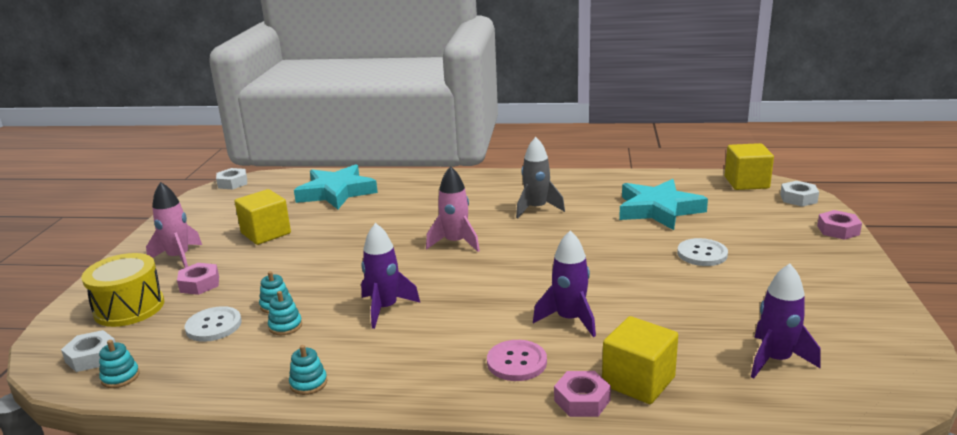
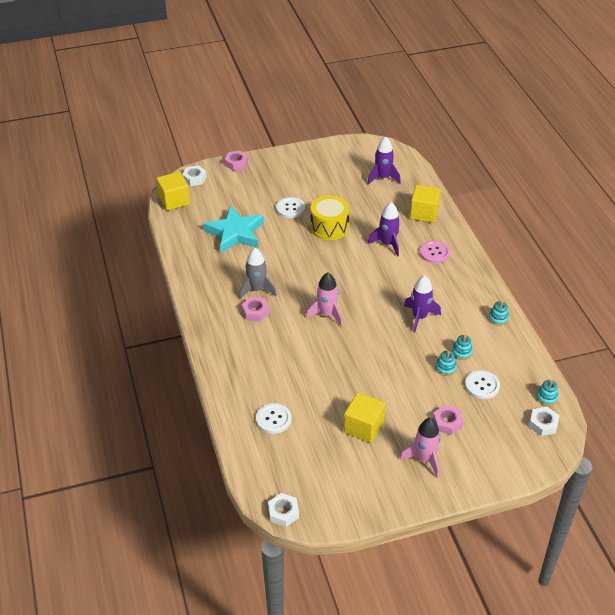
camera: 115 degrees left, 20 degrees up
yellow drum [82,253,164,327] -> yellow drum moved to [311,195,349,240]
turquoise star [294,164,378,209] -> white button [256,403,292,434]
pink nut [554,371,611,417] -> pink nut moved to [242,297,269,322]

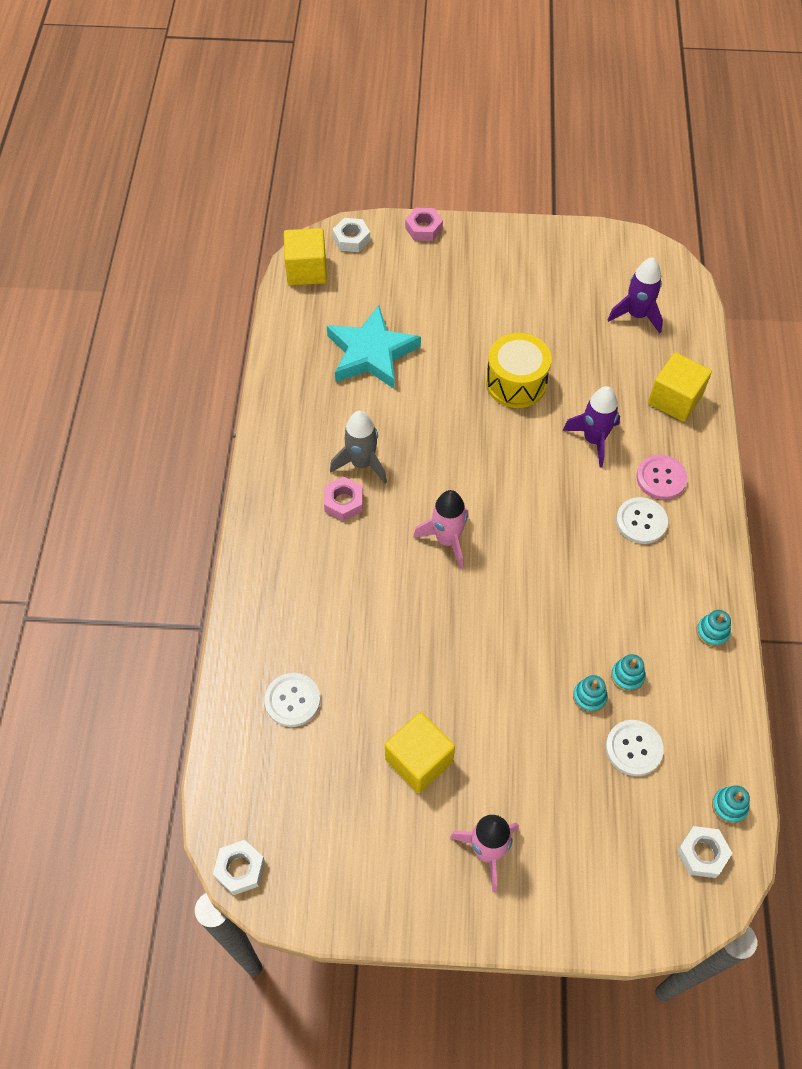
camera: 20 degrees right, 15 degrees up
white button [276,197,305,218] -> white button moved to [616,497,668,544]
purple rocket [404,275,441,333] -> none
pink nut [433,405,464,435] -> none

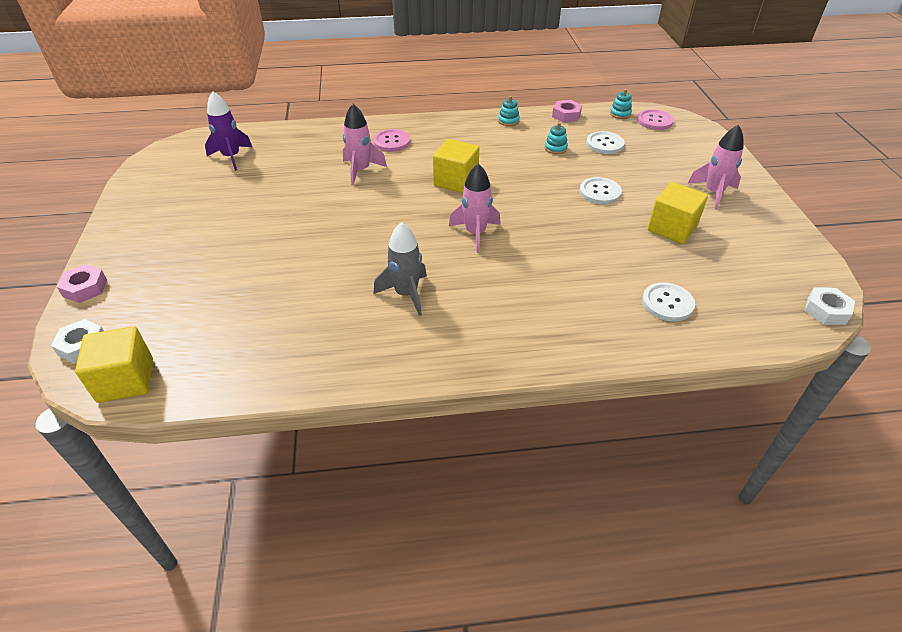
camera: 100 degrees left, 15 degrees down
pink nut [324,477,363,521] -> pink nut moved to [552,100,582,123]
turquoise star [327,305,421,389] -> none
yellow drum [486,333,552,408] -> none
purple rocket [563,386,620,467] -> pink rocket [343,104,387,185]
turquoise stacking toy [573,675,608,713] -> none
white button [616,497,668,544] -> white button moved to [579,177,622,205]
yellow cube [648,352,712,422] -> yellow cube moved to [433,139,479,193]
white nut [677,826,732,878] -> pink button [637,109,674,130]

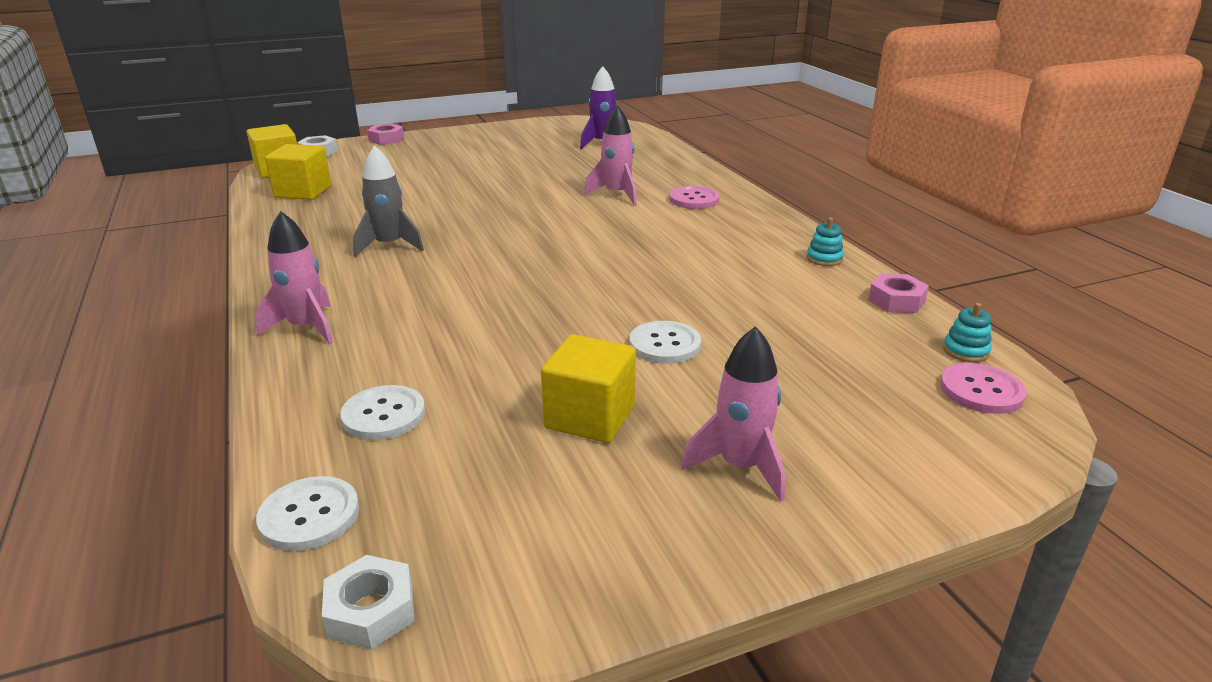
camera: 75 degrees right, 15 degrees down
yellow cube [433,139,479,193] -> yellow cube moved to [265,144,331,200]
pink rocket [449,163,501,253] -> pink rocket moved to [255,211,333,344]
turquoise stacking toy [544,122,568,154] -> none
white button [586,131,625,154] -> white button moved to [256,476,359,551]

